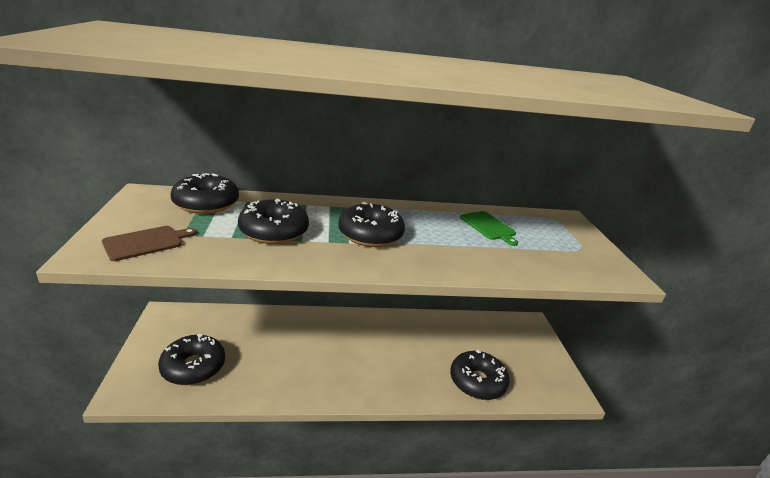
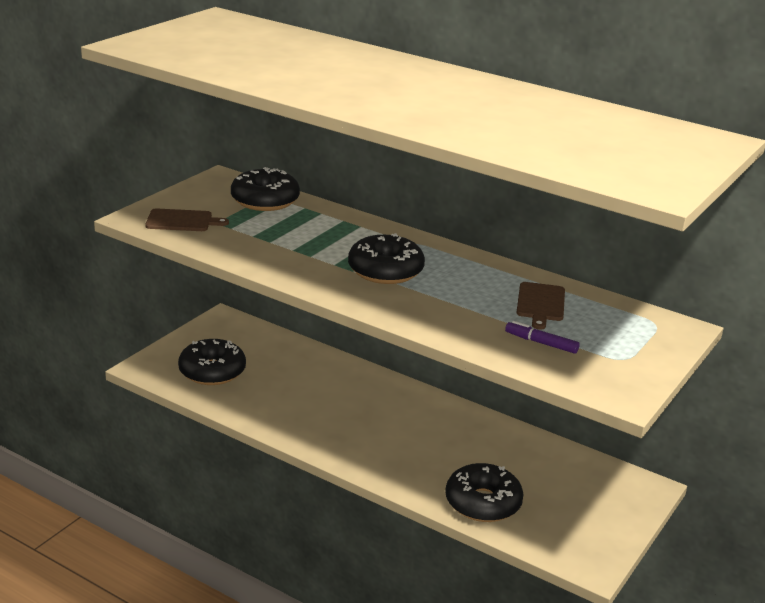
camera: 40 degrees right, 0 degrees up
black donut [238,199,309,244] -> none
green cutting board [460,211,518,246] -> brown cutting board [516,282,565,330]
none -> purple marker [505,321,580,354]

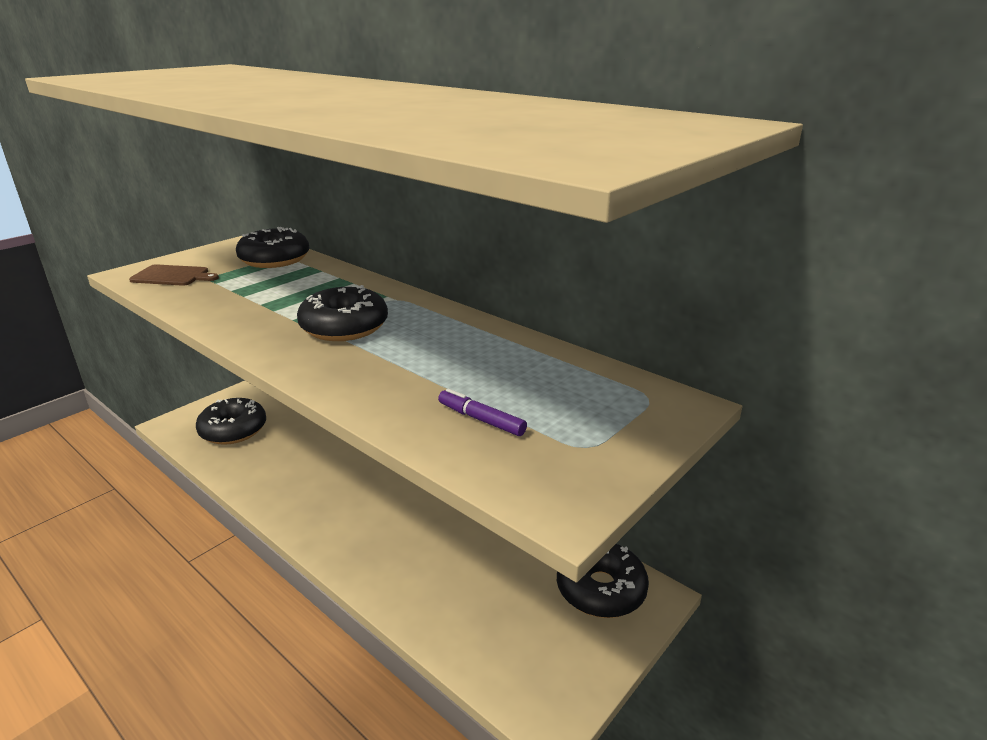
camera: 10 degrees right, 0 degrees up
black donut [445,463,524,522] -> black donut moved to [557,544,649,618]
brown cutting board [516,282,565,330] -> none

